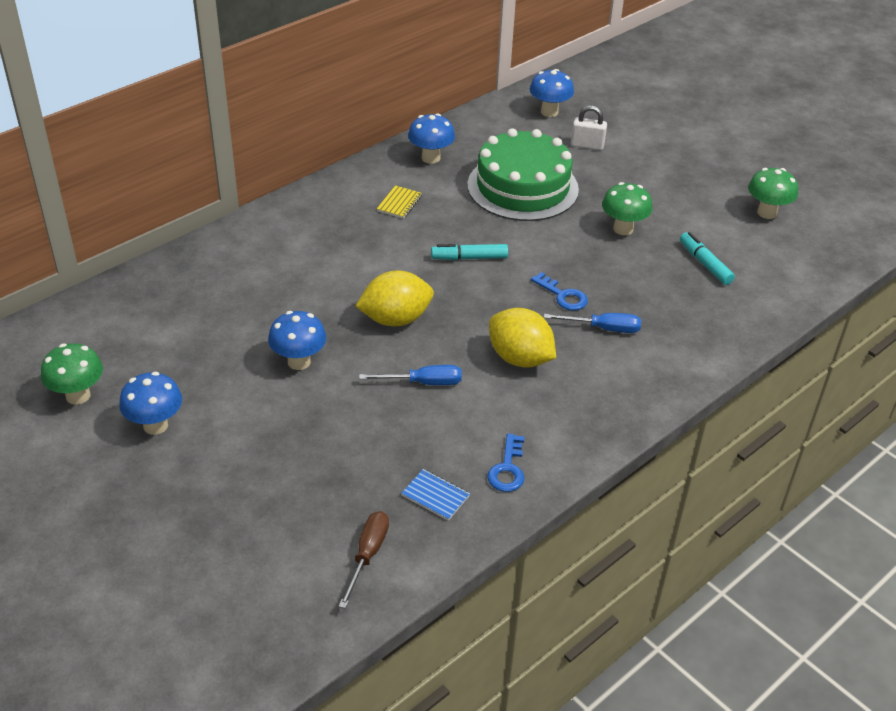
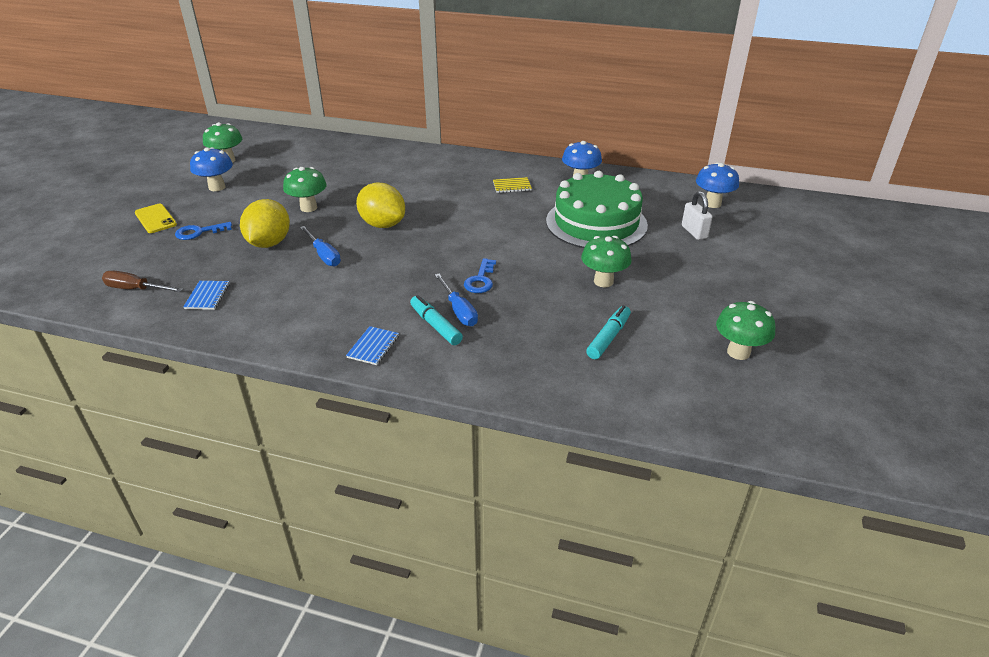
camera: 60 degrees right, 5 degrees down
blue mushroom [268,311,326,370] -> green mushroom [283,167,327,212]
brown screwdriver [338,511,389,609] -> brown screwdriver turned 150 degrees counterclockwise [102,271,183,292]
turquoise marker [431,244,508,260] -> turquoise marker moved to [410,295,463,345]
blue key [487,434,525,492] -> blue key moved to [175,222,232,240]
yellow lemon [489,308,556,368] -> yellow lemon moved to [240,199,290,248]
none -> yellow phone [135,204,177,233]
none -> blue notebook [346,326,399,365]

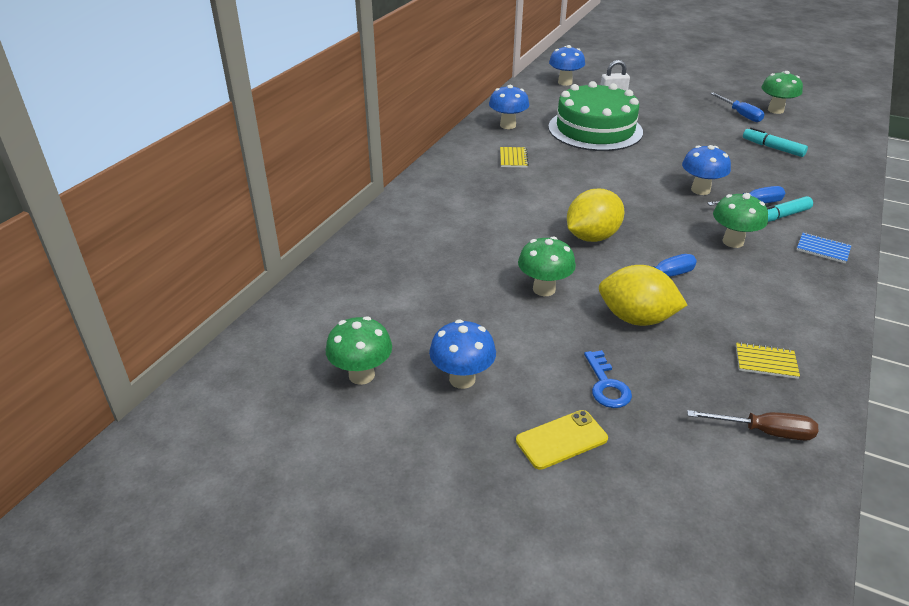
camera: 80 degrees left, 0 degrees up
brown screwdriver [102,271,183,292] -> brown screwdriver turned 105 degrees counterclockwise [687,410,818,441]
blue notebook [183,281,230,310] -> yellow notebook [736,342,800,379]
blue key [464,258,496,293] -> blue mushroom [682,145,731,195]
green mushroom [581,236,632,287] -> green mushroom moved to [713,193,768,248]
none -> blue screwdriver [710,92,764,122]

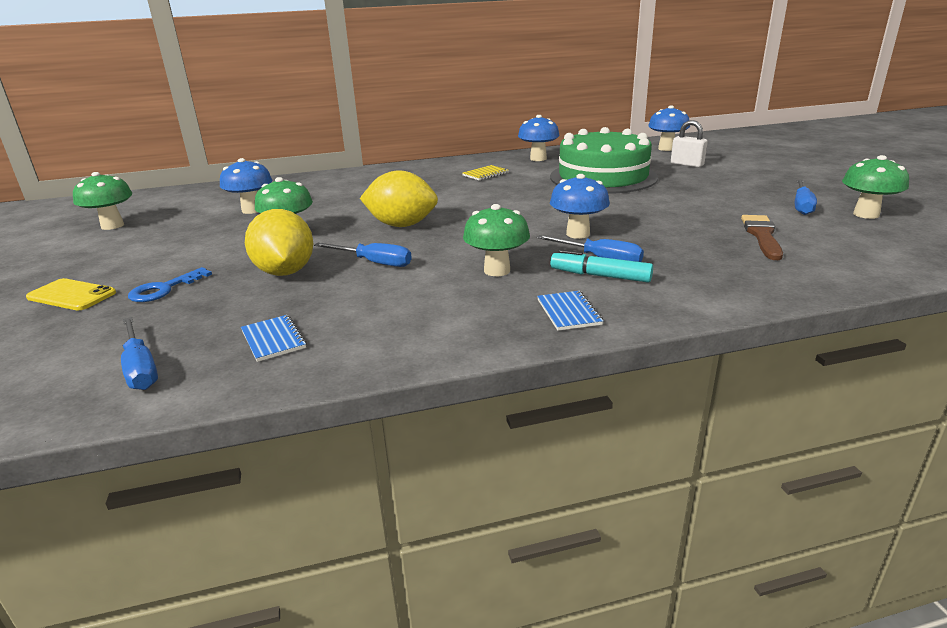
camera: 50 degrees right, 10 degrees down
blue mushroom [429,319,496,389] -> blue mushroom moved to [220,158,272,214]
brown screwdriver [687,410,818,441] -> blue screwdriver [121,317,158,390]
yellow notebook [736,342,800,379] -> blue notebook [241,315,307,362]
turquoise marker [743,127,808,157] -> brown brush [741,215,783,260]

